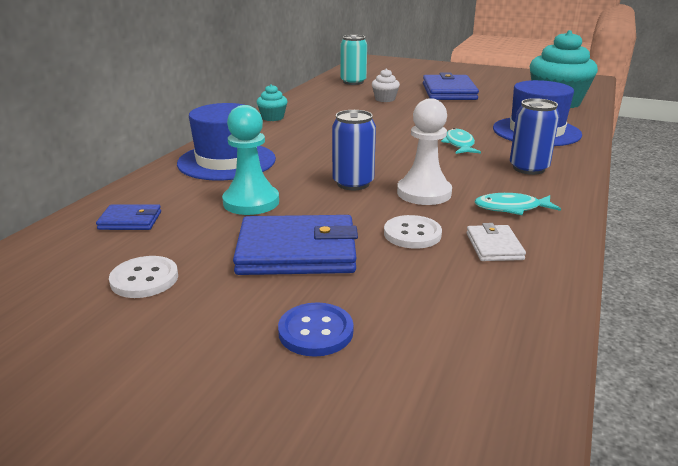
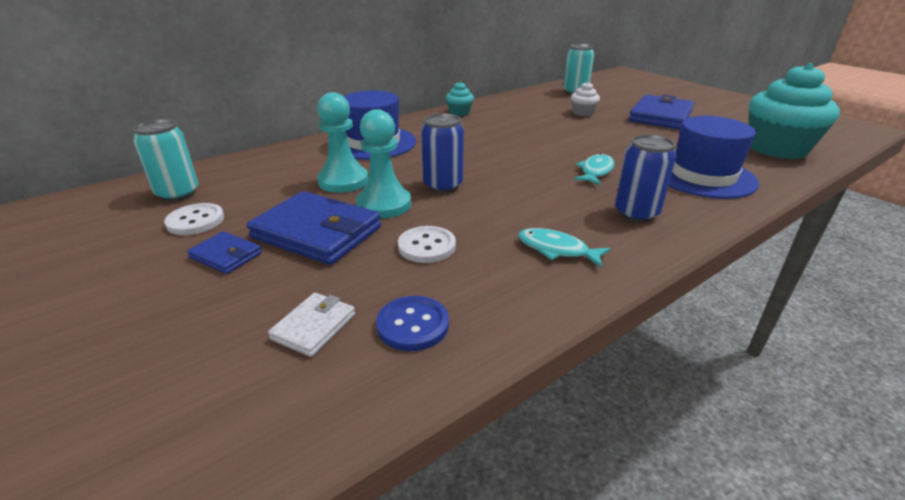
camera: 30 degrees right, 5 degrees up
blue wallet [96,204,161,230] -> blue wallet moved to [187,231,262,274]
blue button [278,302,353,357] -> blue button moved to [376,296,449,351]
white pawn [397,98,452,205] -> none
white wallet [467,223,526,261] -> white wallet moved to [268,293,355,357]
none -> turquoise can [133,119,198,201]
none -> turquoise pawn [356,109,411,218]

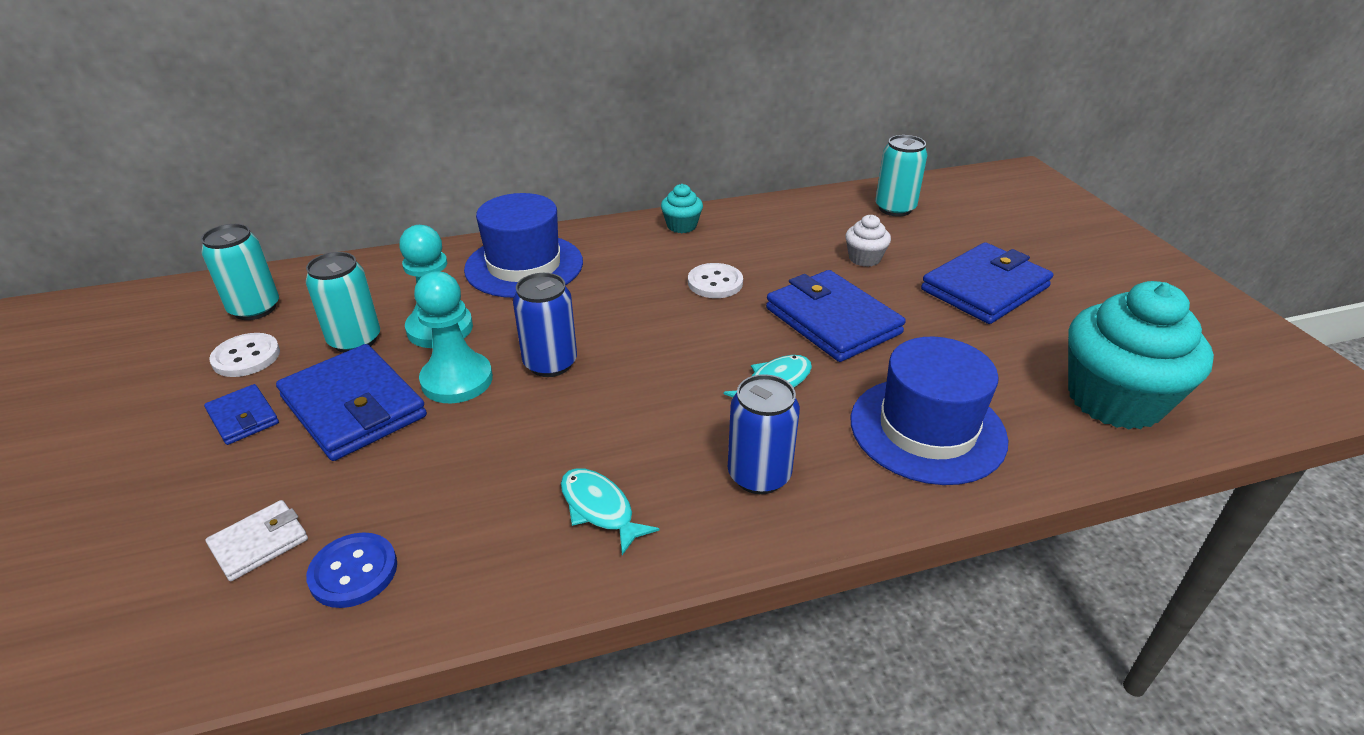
camera: 20 degrees right, 5 degrees up
white button [398,226,456,263] -> white button moved to [688,263,743,298]
none -> turquoise can [306,252,380,353]
none -> blue wallet [766,270,906,362]

